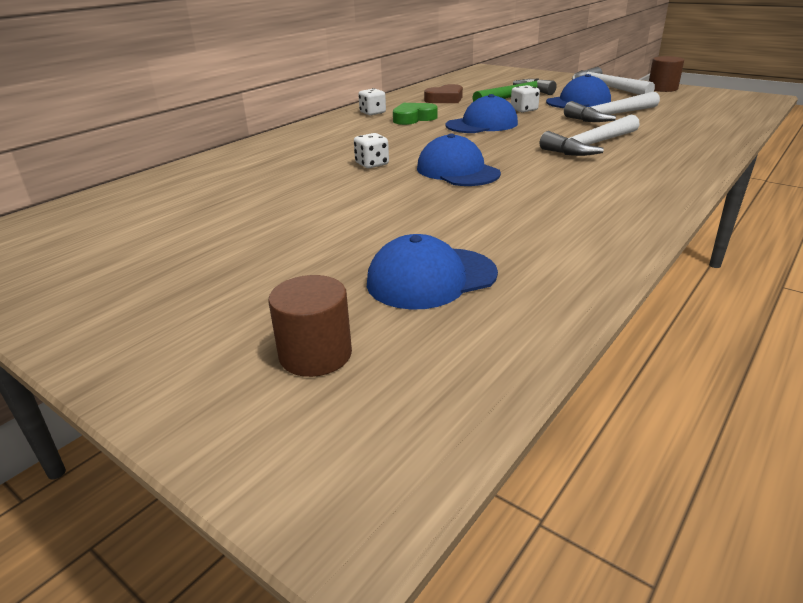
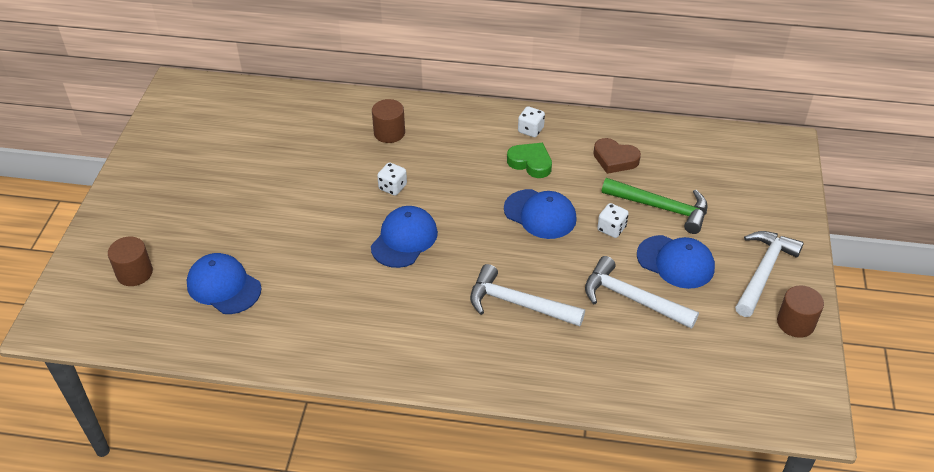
camera: 60 degrees right, 15 degrees up
none -> brown cylinder [372,99,405,143]

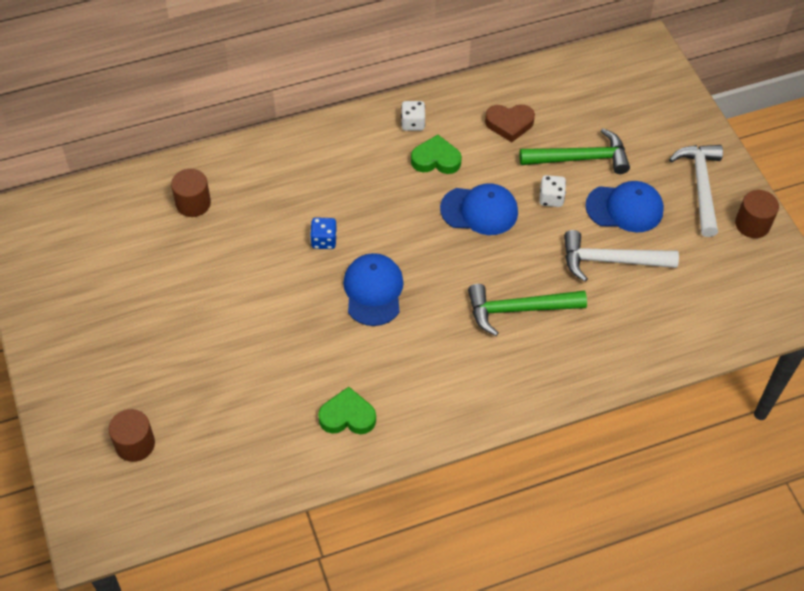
camera: 30 degrees left, 10 degrees up
blue cap [187,253,262,314] -> none
brown cylinder [372,99,405,143] -> brown cylinder moved to [171,169,211,217]
white dice [377,162,407,196] -> blue dice [310,218,337,249]
white hammer [470,264,585,326] -> green hammer [468,284,587,336]
none -> green heart [318,387,376,434]

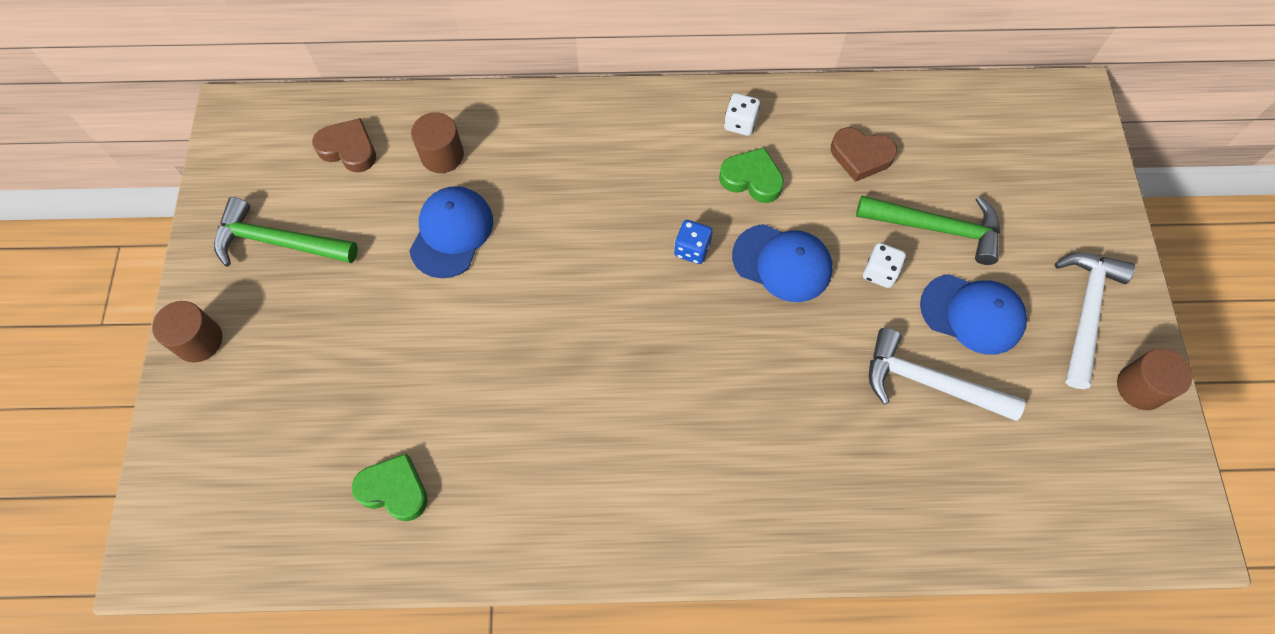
camera: 20 degrees right, 10 degrees up
brown cylinder [109,409,155,462] -> brown cylinder moved to [152,301,222,363]
blue dice [310,218,337,249] -> blue dice moved to [674,220,713,264]
green heart [318,387,376,434] -> green heart moved to [352,453,428,521]
blue cap [343,253,404,326] -> blue cap moved to [409,186,493,278]
green hammer [468,284,587,336] -> green hammer moved to [214,197,358,267]
none -> brown heart [312,118,376,173]

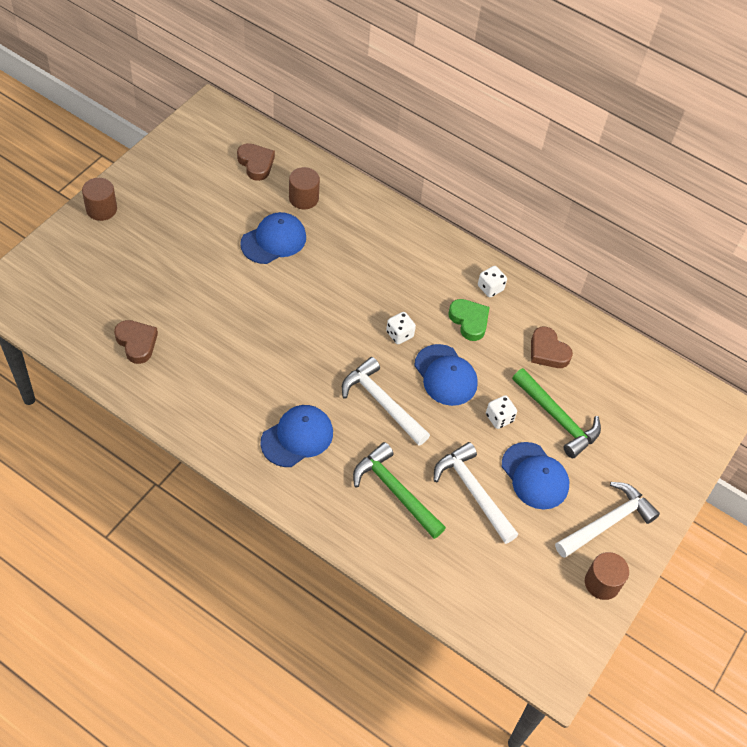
camera: 30 degrees right, 10 degrees down
green hammer [214,197,358,267] -> green hammer moved to [353,442,446,539]
green heart [352,453,428,521] -> brown heart [114,320,158,364]
blue dice [674,220,713,264] -> white dice [386,312,416,344]
none -> blue cap [260,405,333,467]
none -> white hammer [342,357,430,446]

